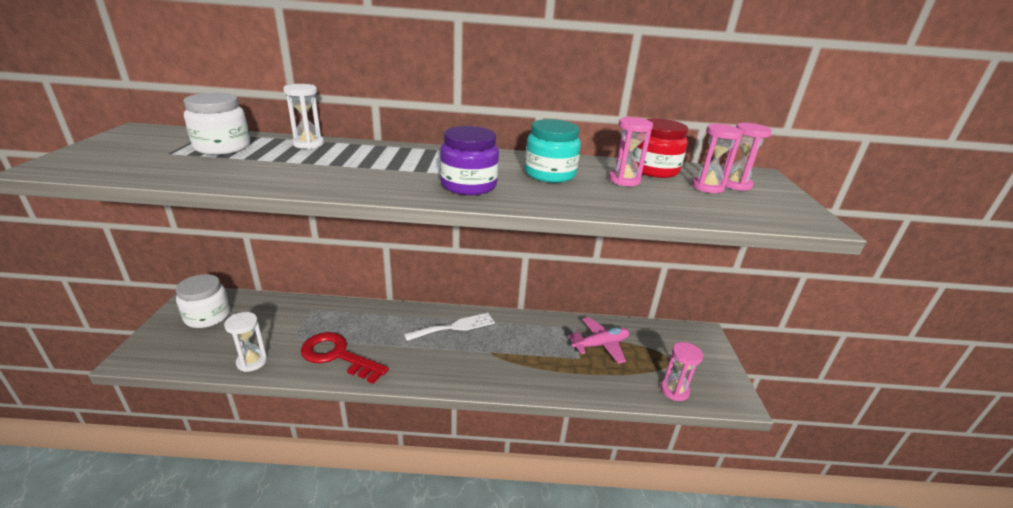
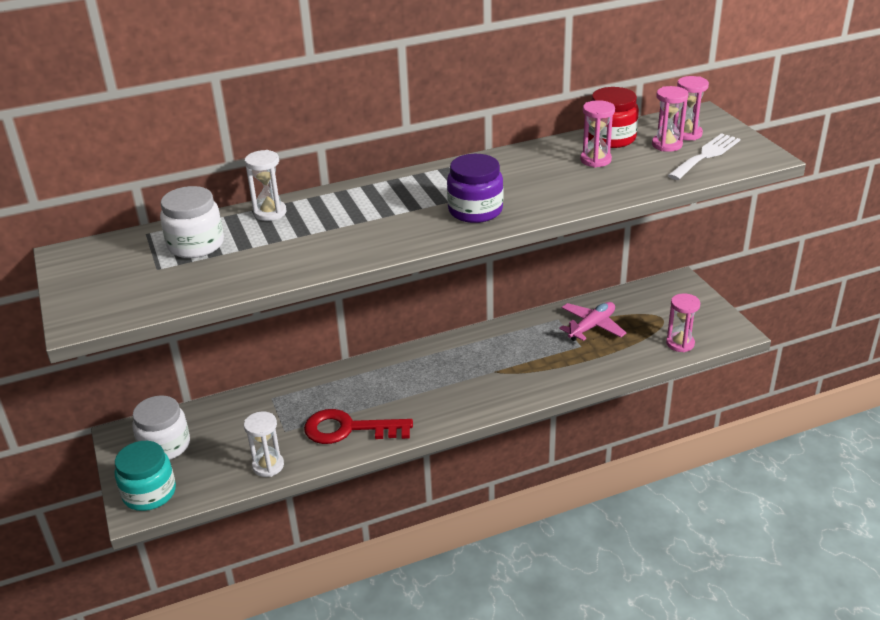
camera: 20 degrees left, 5 degrees up
white fork [404,313,495,341] -> white fork moved to [668,133,740,180]
turquoise jar [525,119,581,183] -> turquoise jar moved to [115,441,176,511]

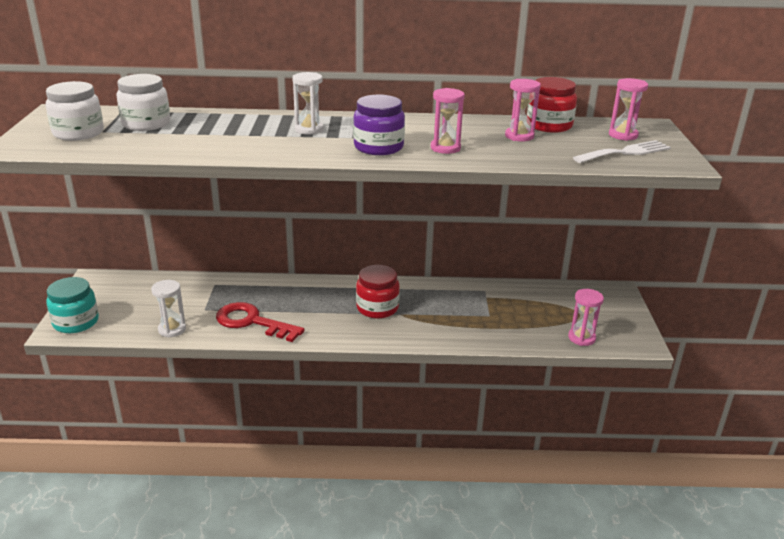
camera: 20 degrees right, 5 degrees down
white jar [132,395,190,460] -> white jar moved to [46,81,104,141]
white hourglass [245,150,286,221] -> white hourglass moved to [292,72,324,135]
pink plane [559,302,627,341] -> none
pink hourglass [652,86,688,152] -> pink hourglass moved to [431,88,465,154]
none -> red jar [356,265,400,319]

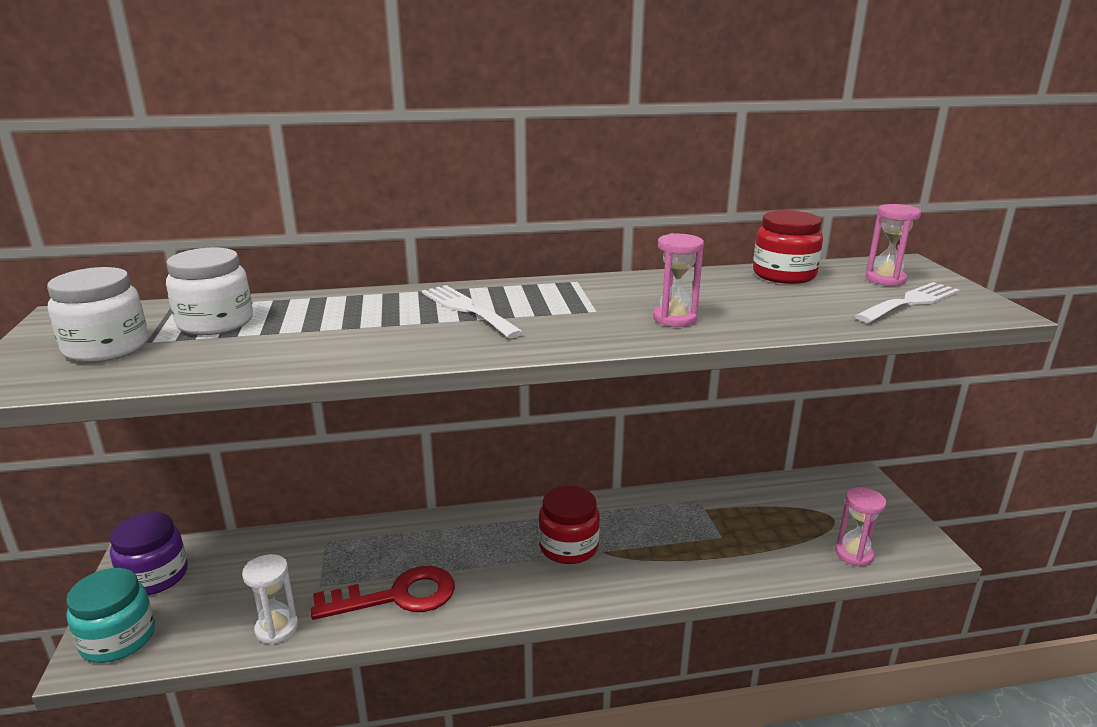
camera: 10 degrees left, 5 degrees down
red key [216,302,305,342] -> red key turned 150 degrees clockwise [311,566,455,620]
white hourglass [292,72,324,135] -> white fork [422,285,523,338]
purple jar [353,95,405,155] -> purple jar moved to [110,512,188,595]
pink hourglass [505,79,541,141] -> none

